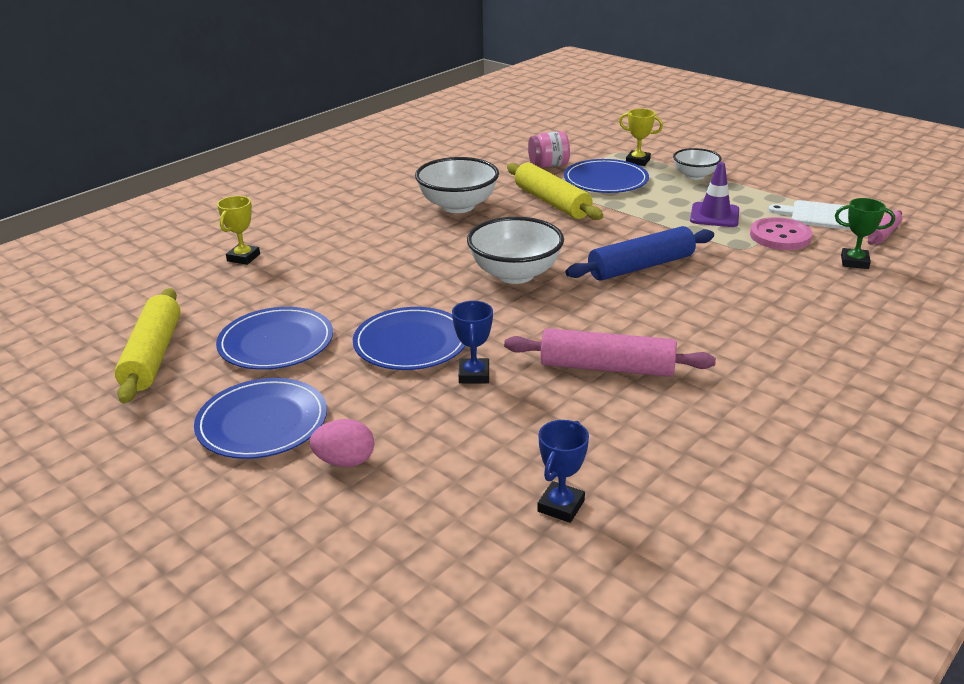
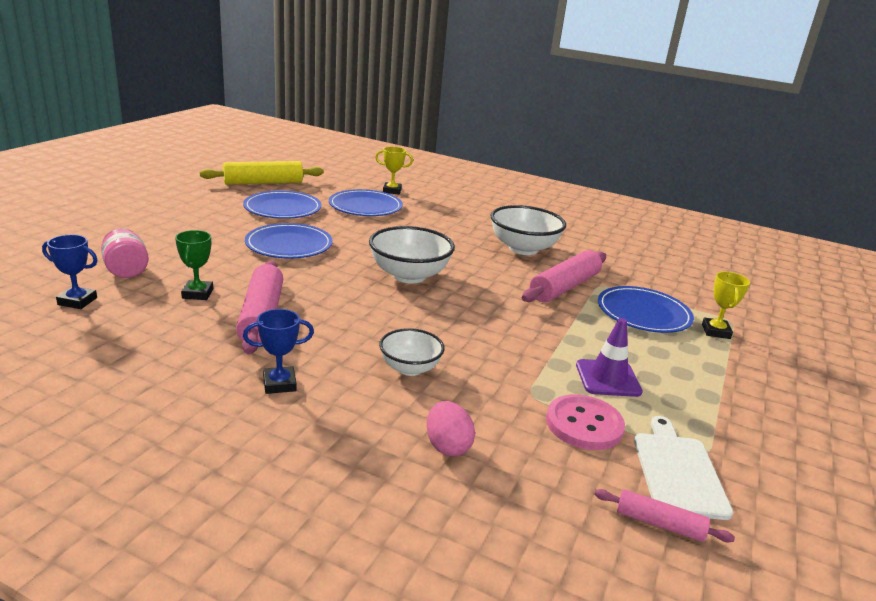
camera: 70 degrees right, 5 degrees down
blue plate [194,378,327,459] -> blue plate moved to [329,189,403,216]
pink egg [309,419,374,467] -> pink egg moved to [427,401,475,456]
blue trophy [452,301,493,384] -> blue trophy moved to [243,309,314,394]
yellow rolling pin [507,163,603,220] -> pink rolling pin [522,250,606,302]
pink jar [528,131,570,168] -> pink jar moved to [101,228,149,278]
blue rolling pin [566,226,714,281] -> none
white bowl [673,148,722,180] -> white bowl moved to [379,328,445,376]
green trophy [835,198,895,269] -> green trophy moved to [175,230,213,300]

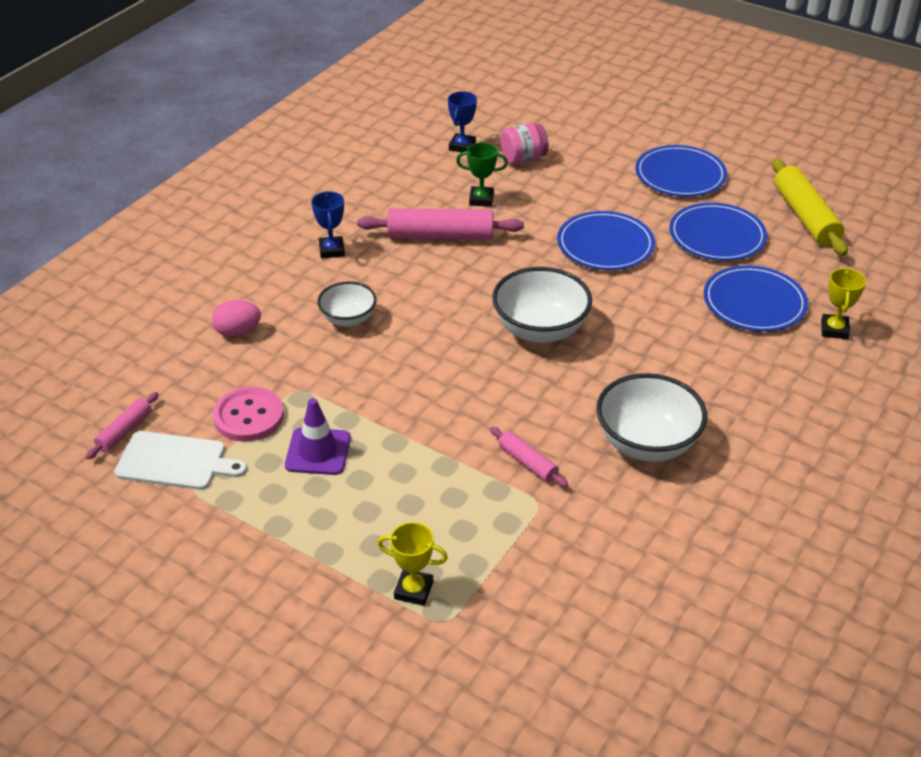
camera: 100 degrees right, 15 degrees up
pink rolling pin [522,250,606,302] -> pink rolling pin [490,426,568,487], size x0.53
blue plate [598,286,694,333] -> blue plate moved to [636,145,727,197]

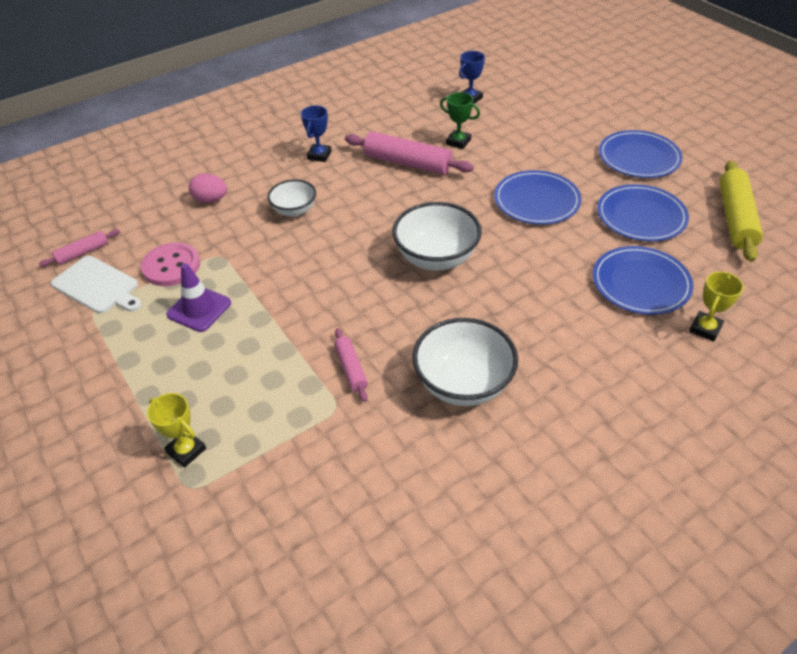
camera: 25 degrees right, 5 degrees up
pink jar [501,123,549,165] -> none

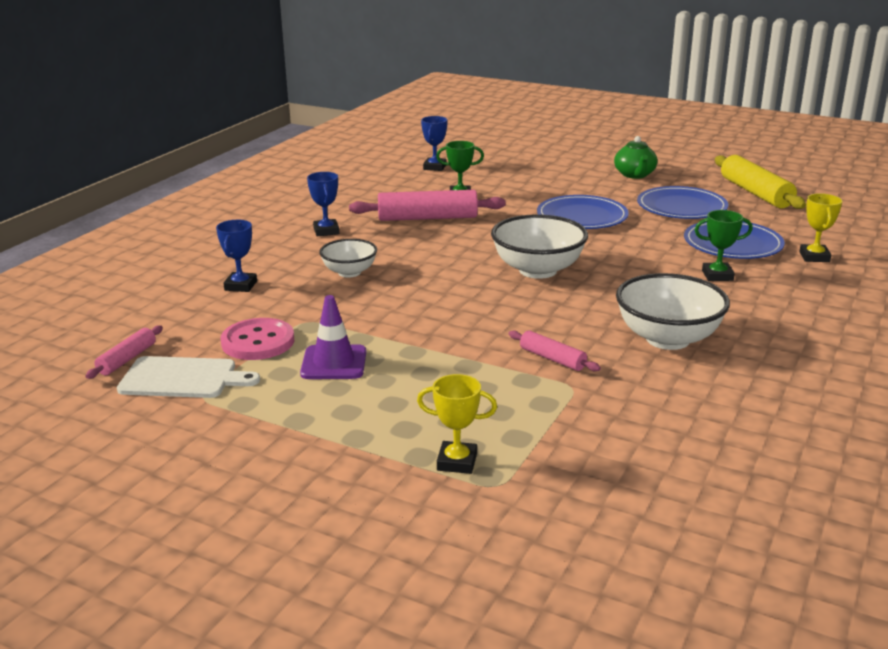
camera: 30 degrees left, 20 degrees down
pink egg [189,173,227,203] -> blue trophy [216,220,257,292]
blue plate [599,130,683,178] -> green teapot [614,136,658,179]
none -> green trophy [695,210,753,281]

